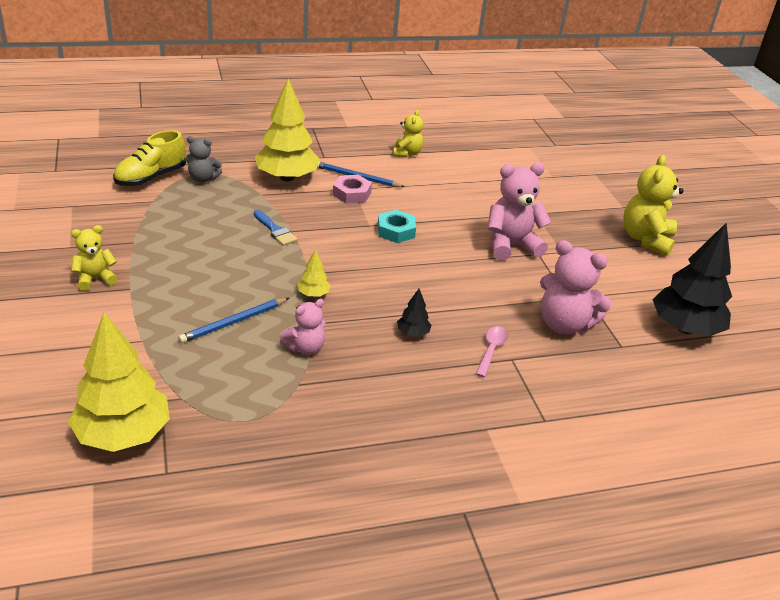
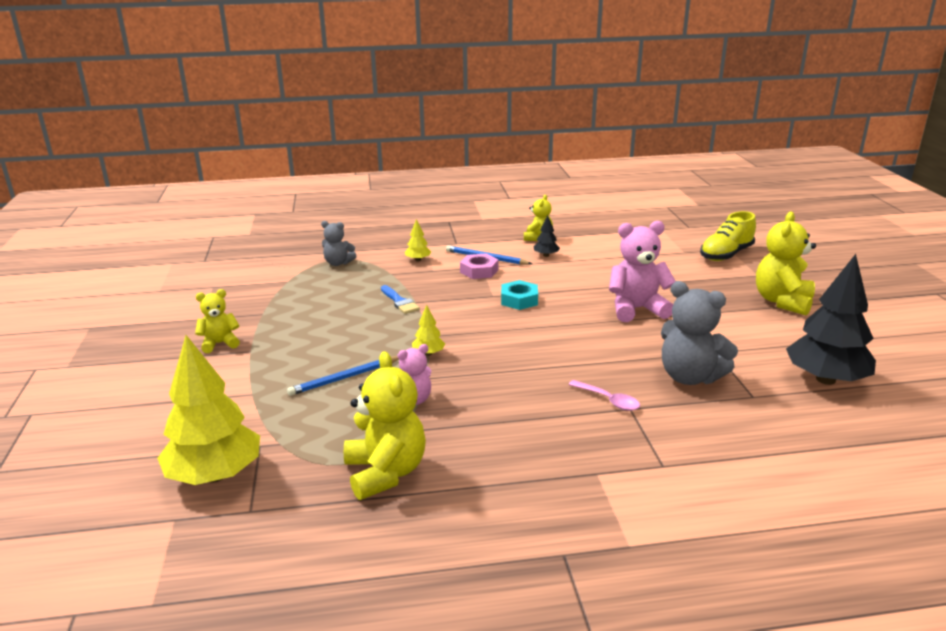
camera: 10 degrees right, 10 degrees down
yellow shoe [113,130,186,186] -> yellow shoe moved to [700,211,756,261]
yellow tree [255,79,320,181] -> yellow tree [405,219,431,261], size x0.43
black tree [397,289,432,337] -> black tree moved to [534,215,560,257]
pink spoon [476,326,508,377] -> pink spoon turned 105 degrees clockwise [568,380,640,411]
pink teddy bear [540,240,612,335] -> grey teddy bear [661,281,738,385]
none -> yellow teddy bear [344,351,426,500]

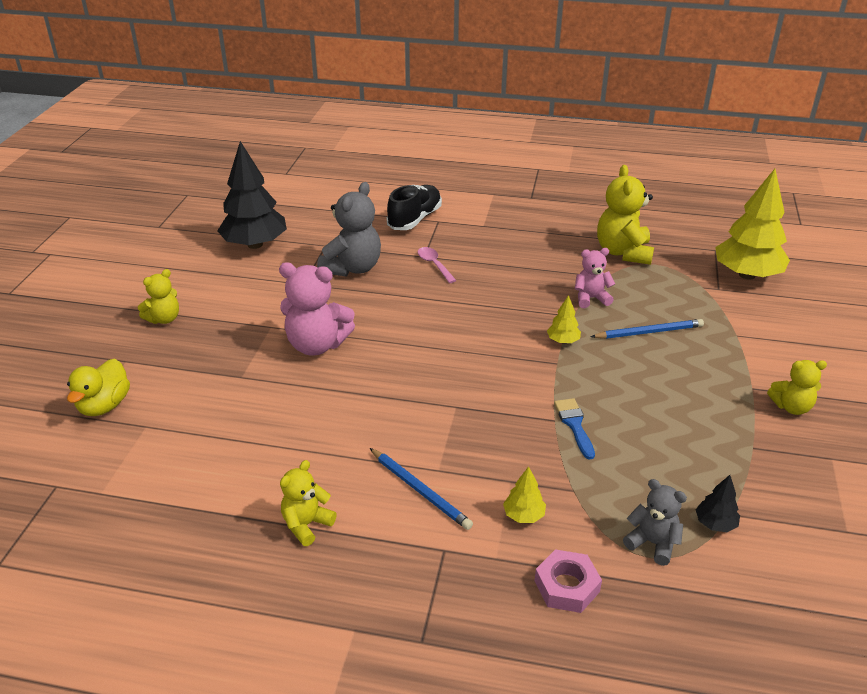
camera: 160 degrees left, 10 degrees up
pink nut [460,254,498,279] -> pink nut moved to [535,549,602,613]
turquoise nut [501,280,538,310] -> none
black tree [534,215,560,257] -> black tree moved to [695,475,740,532]
grey teddy bear [661,281,738,385] -> grey teddy bear turned 60 degrees clockwise [317,182,381,276]
yellow shoe [700,211,756,261] -> yellow duck [67,359,130,416]
yellow teddy bear [756,212,816,315] -> yellow teddy bear [138,269,179,324], size x0.58
none -> black shoe [387,185,442,230]

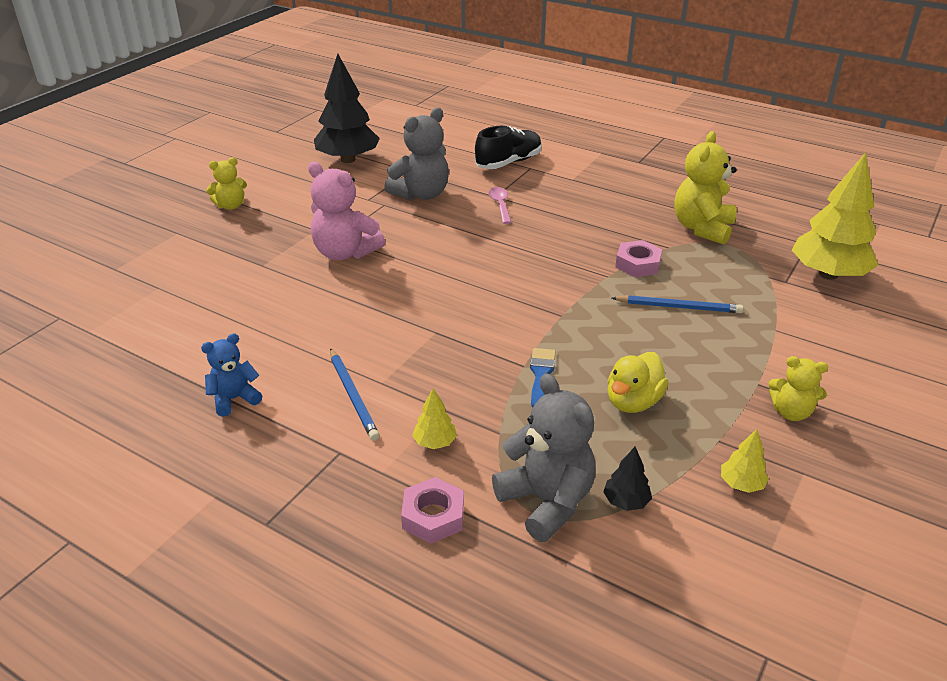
camera: 20 degrees right, 0 degrees up
yellow duck [67,359,130,416] -> yellow duck moved to [607,352,668,413]
yellow teddy bear [280,460,337,546] -> blue teddy bear [201,334,262,417]
yellow tree [547,295,581,344] -> yellow tree moved to [721,429,769,493]
pink teddy bear [575,248,615,308] -> pink nut [615,240,662,277]
grey teddy bear [623,479,687,566] -> grey teddy bear [492,373,596,542], size x1.71

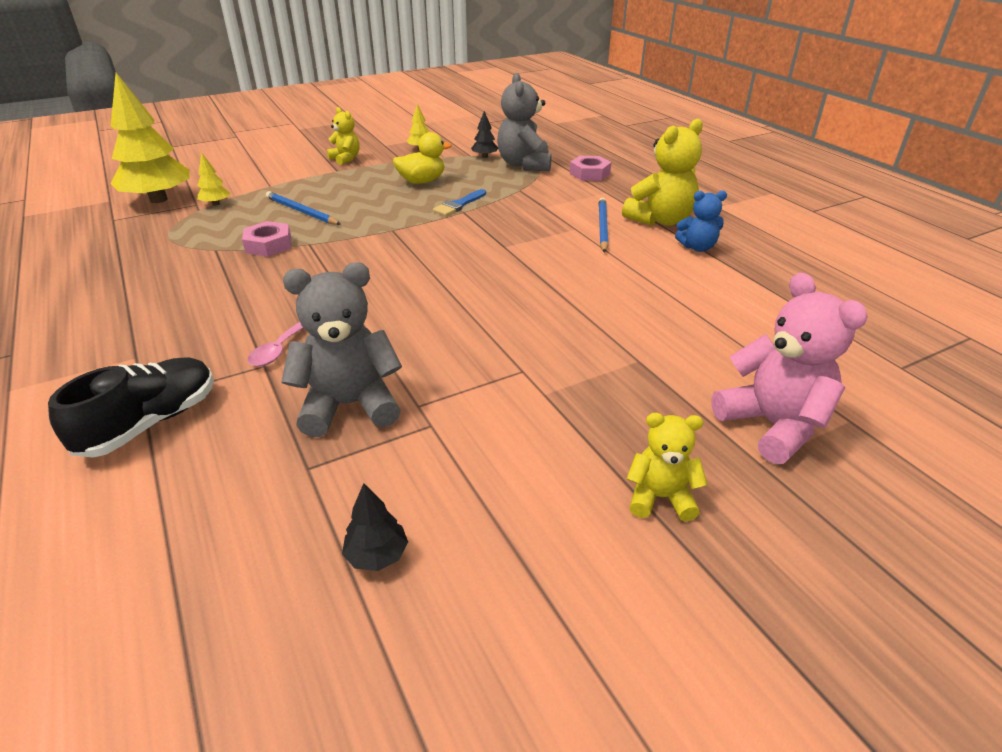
camera: 150 degrees left, 0 degrees up
pink teddy bear [308,162,385,260] -> pink teddy bear moved to [711,272,868,464]
black tree [314,54,380,163] -> black tree [342,483,408,571], size x0.43
yellow tree [412,388,457,449] -> yellow tree moved to [197,152,230,206]
black shoe [475,126,542,169] -> black shoe turned 135 degrees clockwise [48,357,214,458]
yellow teddy bear [674,131,737,245] -> yellow teddy bear moved to [622,119,703,226]

